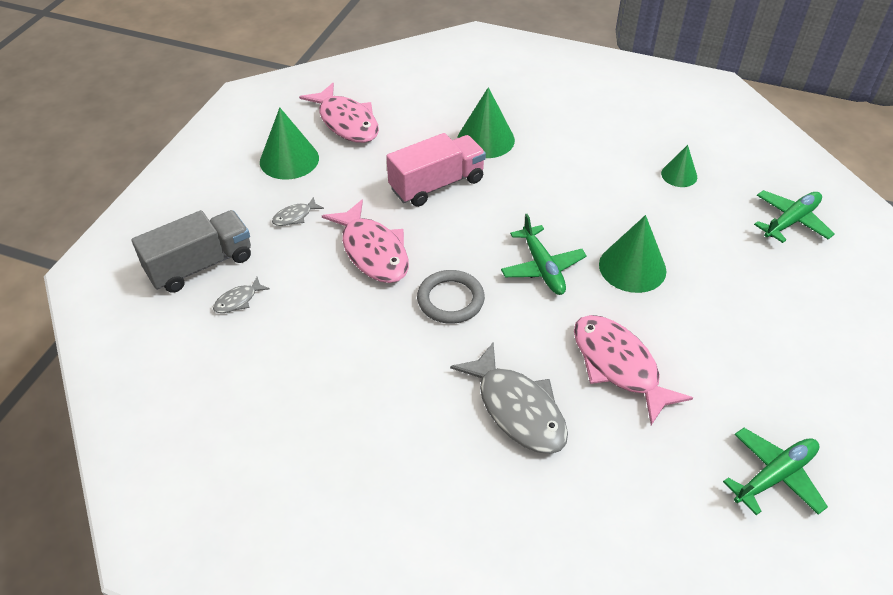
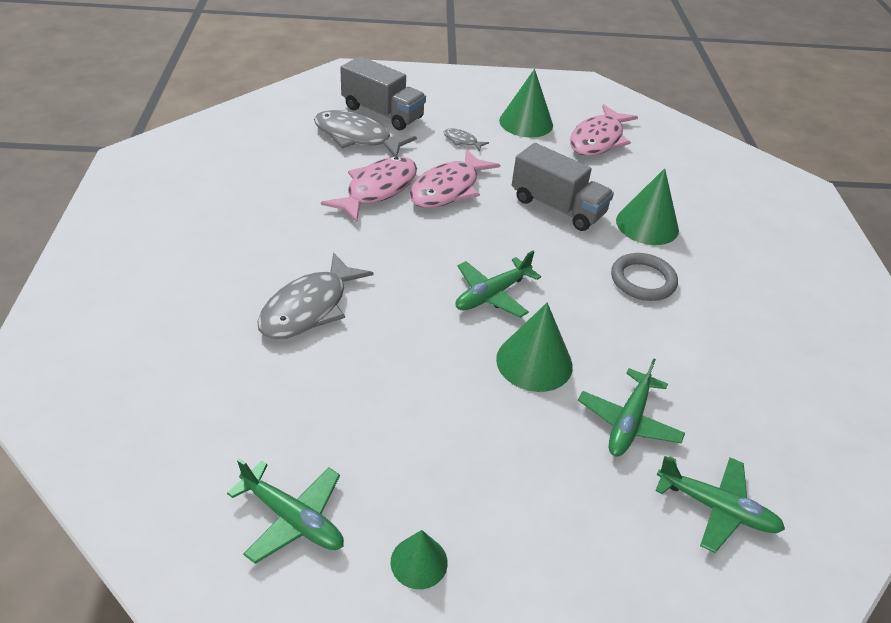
camera: 65 degrees right, 5 degrees down
grey fish [213,277,270,313] -> grey fish [314,110,417,157], size x2.21
pink truck [386,133,486,207] -> grey truck [512,143,614,231]
grey ring [417,270,485,324] -> grey ring moved to [611,253,678,301]
pink fish [574,315,693,425] -> pink fish moved to [321,156,417,223]
green cone [661,145,697,187] -> green cone moved to [391,530,448,589]
none -> green plane [578,358,685,456]

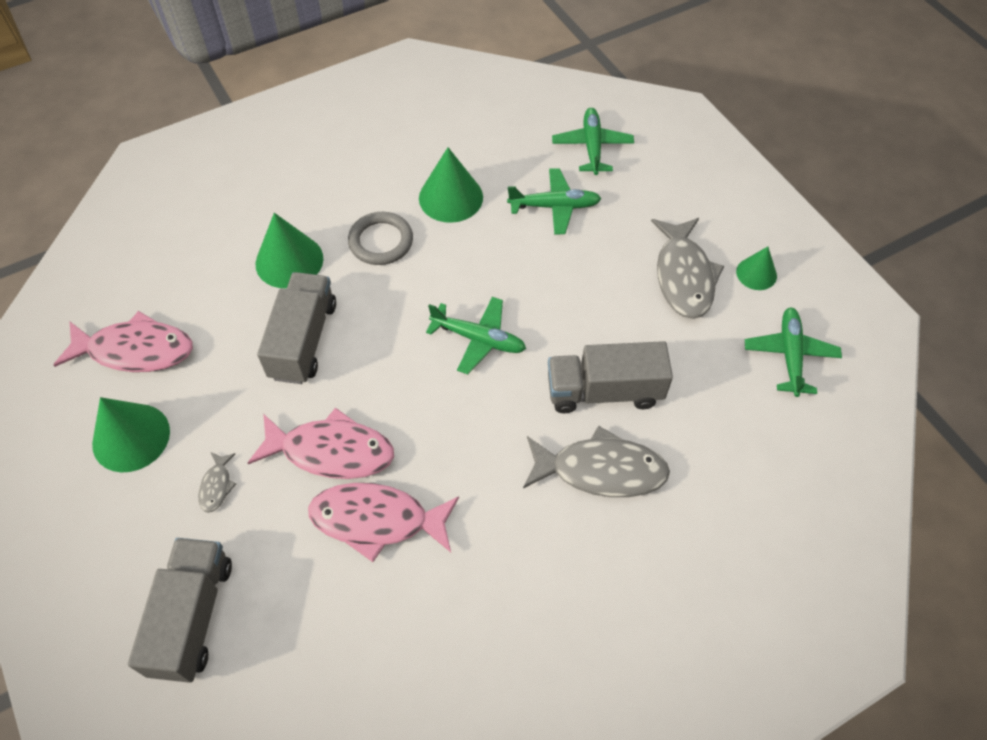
camera: 115 degrees left, 15 degrees up
grey fish [314,110,417,157] -> grey fish moved to [651,218,724,319]
green cone [496,303,573,392] -> green cone moved to [419,147,483,223]
none -> grey truck [548,341,673,413]

